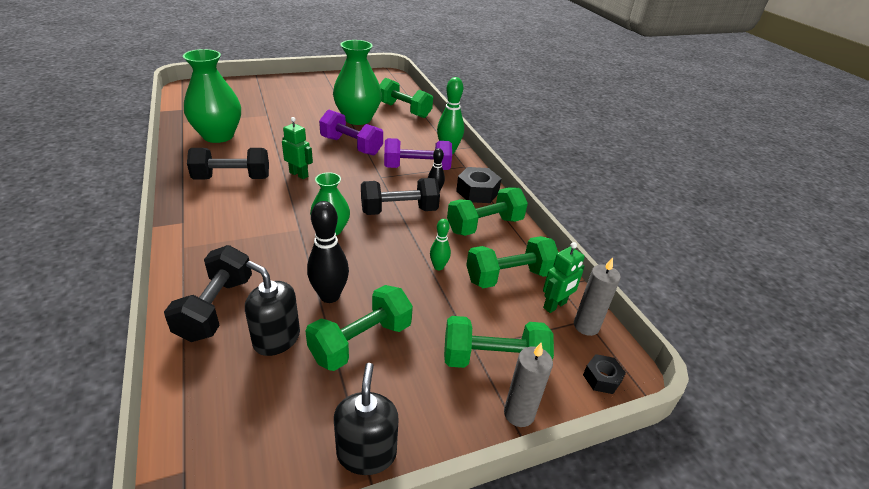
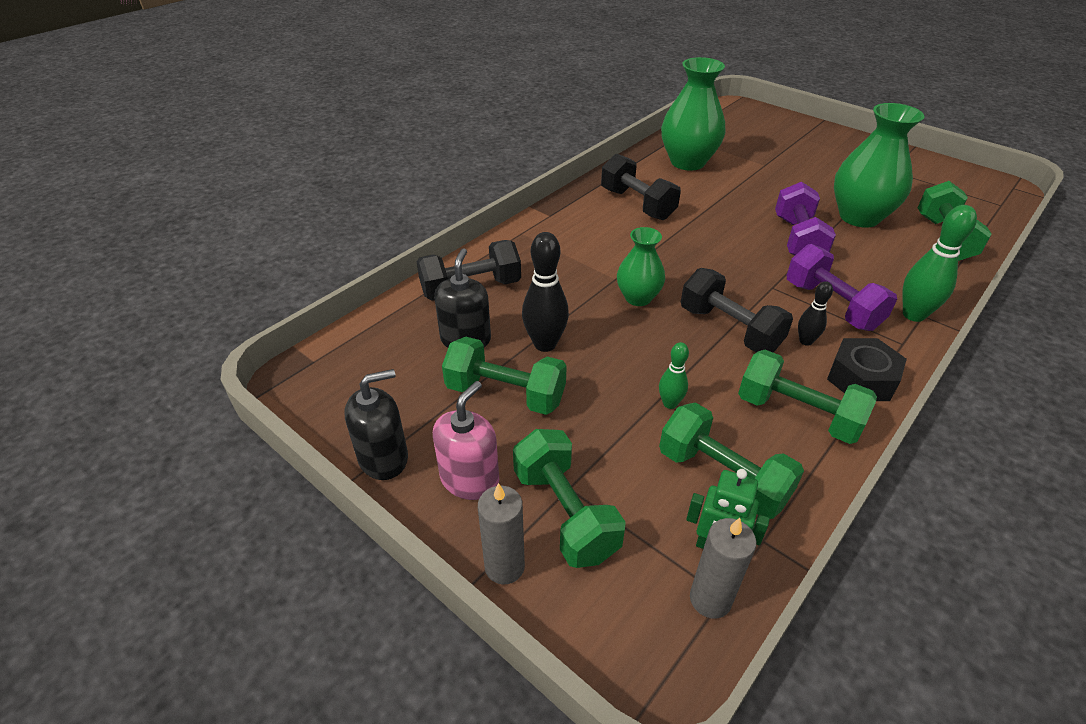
camera: 65 degrees right, 5 degrees up
green robot [282,117,313,179] -> none
black nut [583,354,626,394] -> none
none -> pink soap dispenser [433,381,499,500]

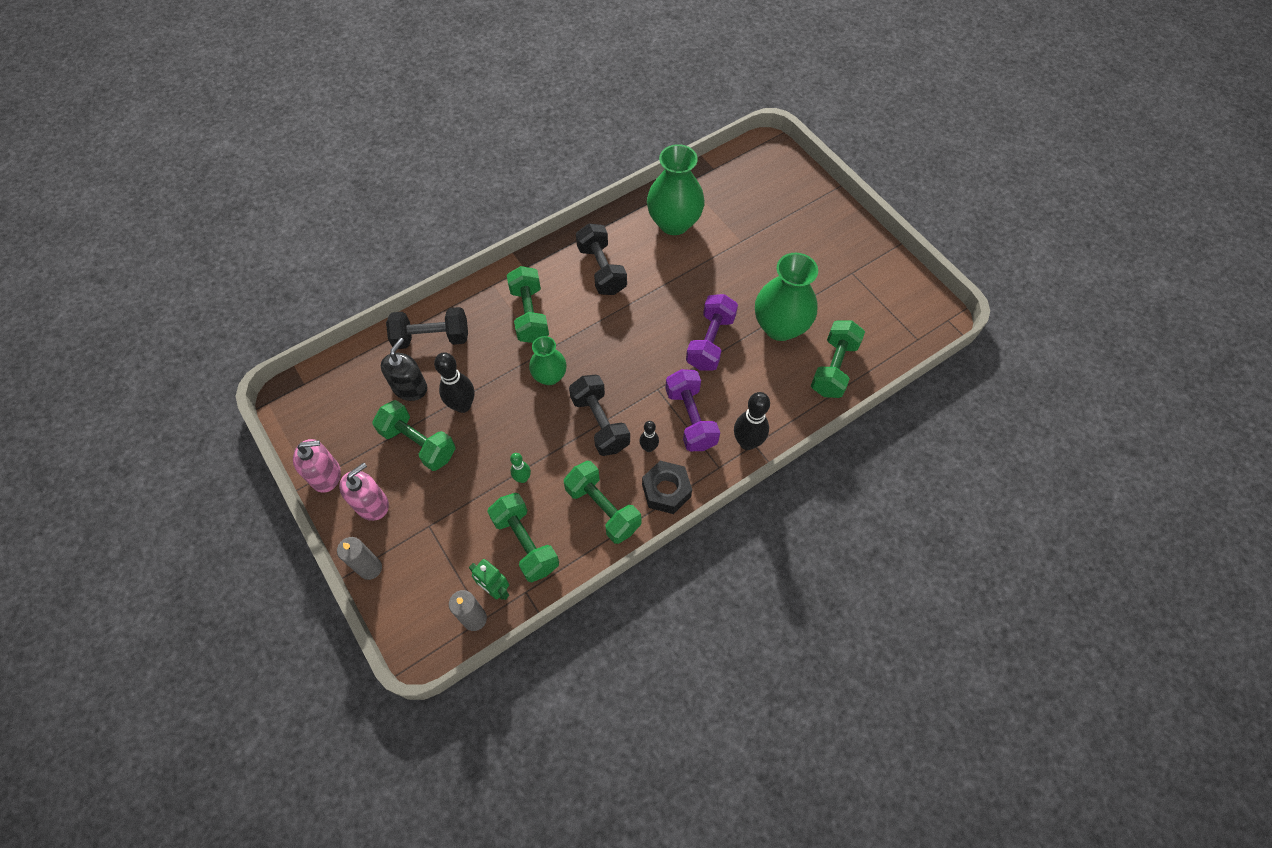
camera: 15 degrees right, 20 degrees up
black soap dispenser [345,369,408,480] -> pink soap dispenser [293,439,341,493]
green dumbbell [513,429,626,568] -> green dumbbell moved to [507,266,549,343]
green bowling pin [902,205,977,322] -> black bowling pin [734,392,770,450]

